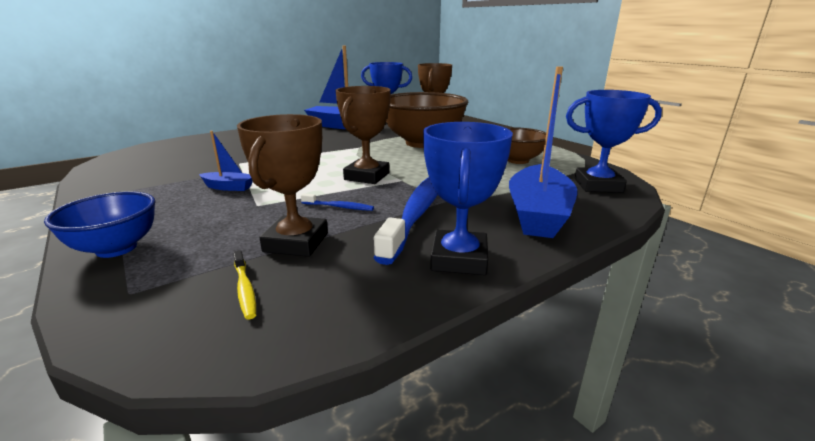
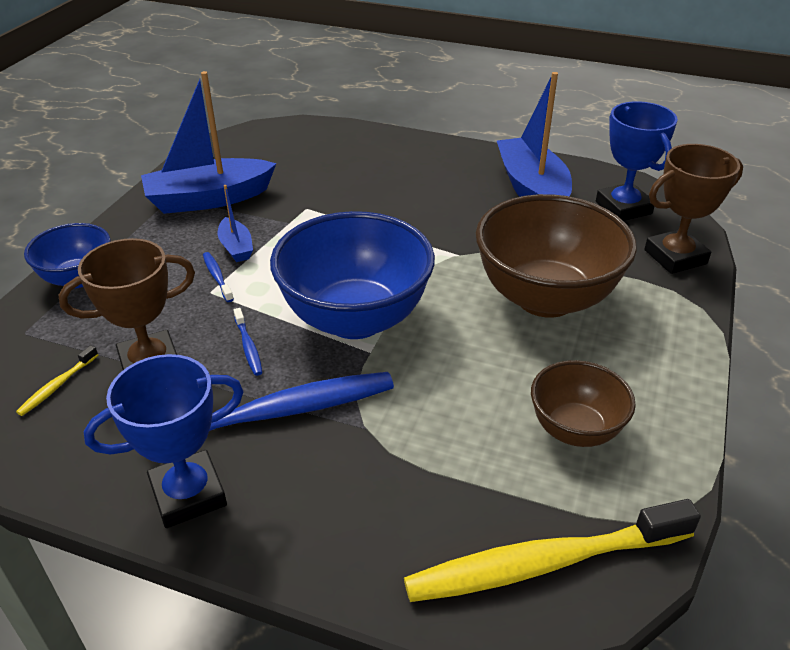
camera: 55 degrees right, 15 degrees up
brown trophy [335,86,391,184] -> blue bowl [270,211,435,339]
blue boat [509,66,577,238] -> blue boat moved to [141,71,276,214]
blue trophy [566,90,662,193] -> yellow toothbrush [404,499,701,602]
none -> blue toothbrush [203,252,234,302]

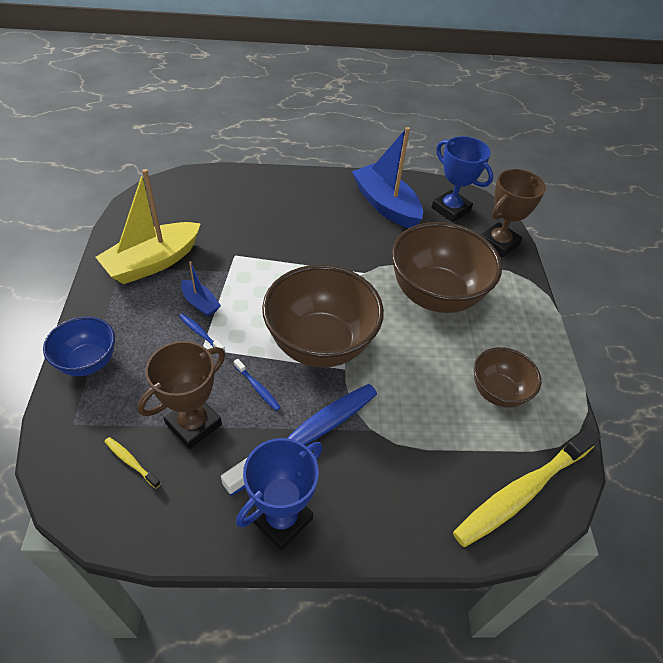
camera: 25 degrees left, 10 degrees up
yellow toothbrush [16,345,98,416] -> yellow toothbrush turned 120 degrees clockwise [104,437,161,489]
blue boat [141,71,276,214] -> yellow boat [96,169,201,284]
blue bowl [270,211,435,339] -> brown bowl [262,265,384,368]

